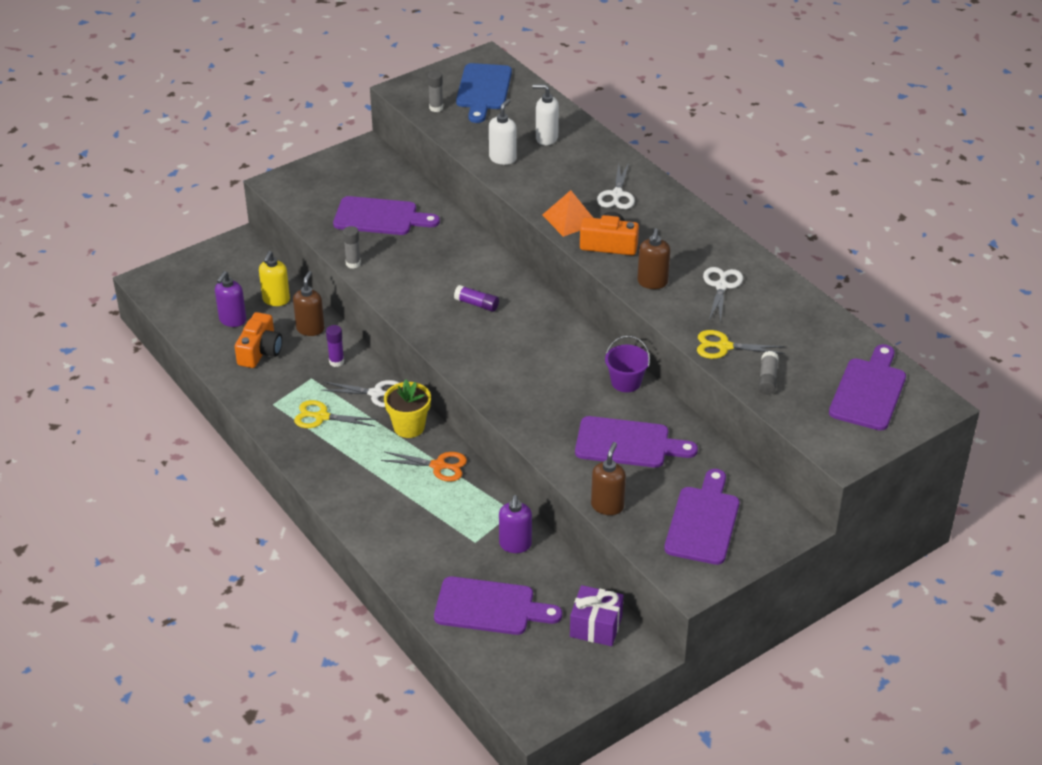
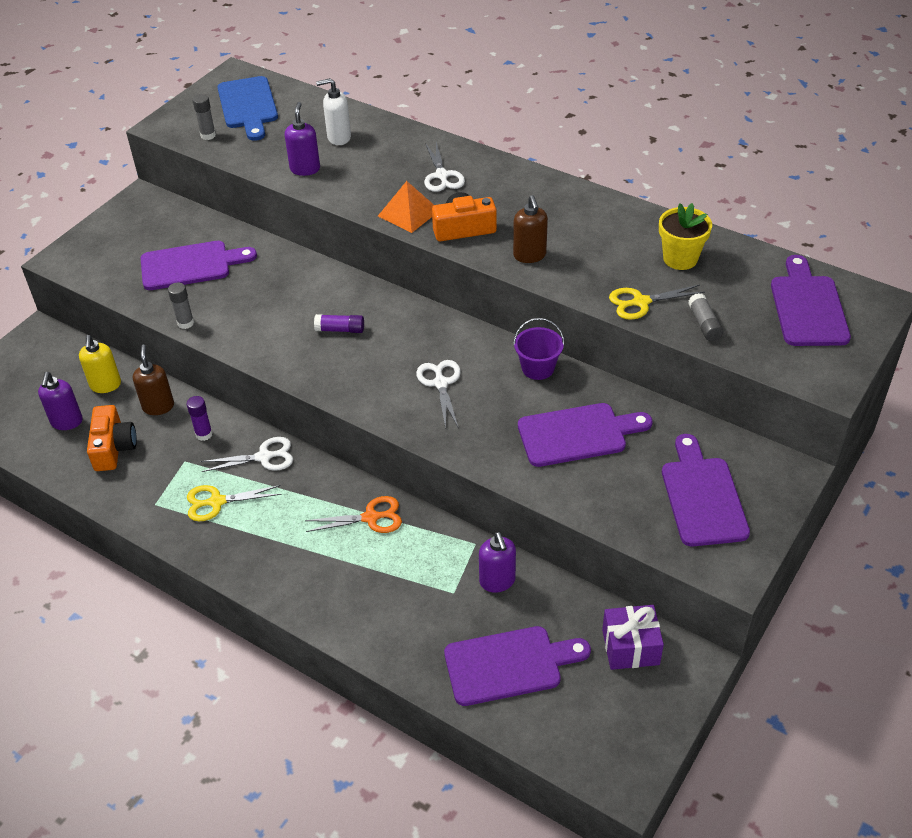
camera: 20 degrees left, 5 degrees up
yellow flower pot [384,379,431,438] -> yellow flower pot moved to [659,203,712,270]
white soap dispenser [489,99,516,165] -> purple soap dispenser [285,102,320,176]
brown soap dispenser [591,442,626,515] -> none
white scissors [703,267,743,323] -> white scissors moved to [416,360,461,429]

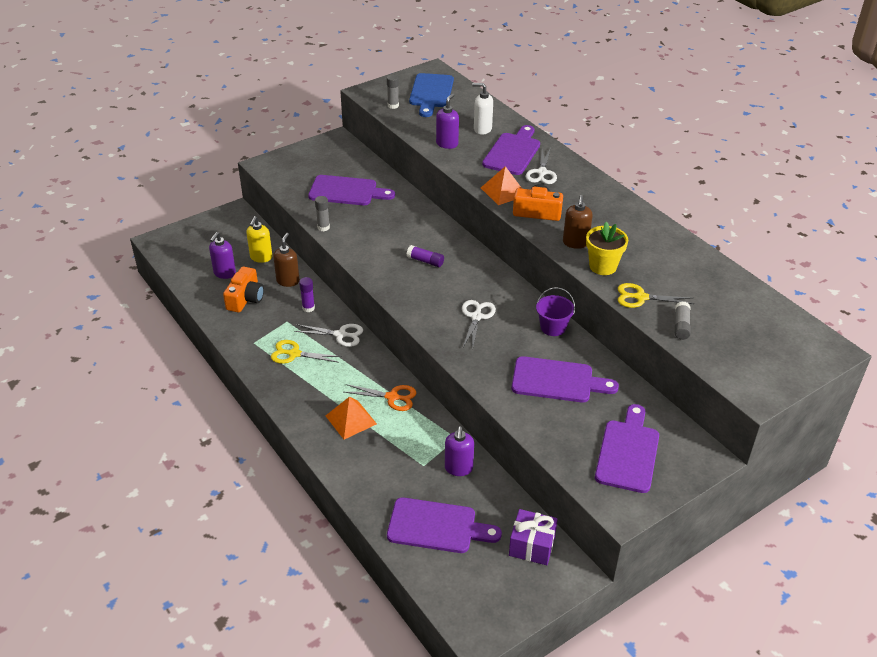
camera: 20 degrees right, 5 degrees down
yellow flower pot [659,203,712,270] -> yellow flower pot moved to [586,222,628,275]
purple cutting board [771,255,851,346] -> purple cutting board moved to [482,125,540,175]
none -> orange pyramid [326,397,377,439]

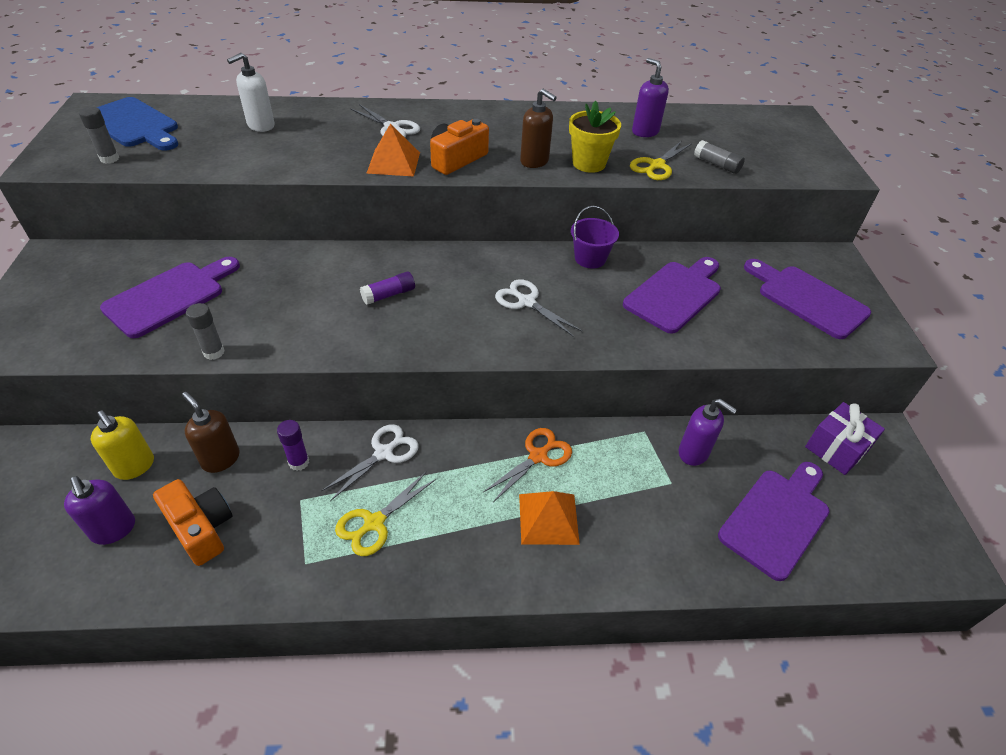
camera: 60 degrees left, 5 degrees up
purple soap dispenser [436,94,459,149] -> purple soap dispenser moved to [632,58,669,137]
purple cutting board [482,125,540,175] -> none

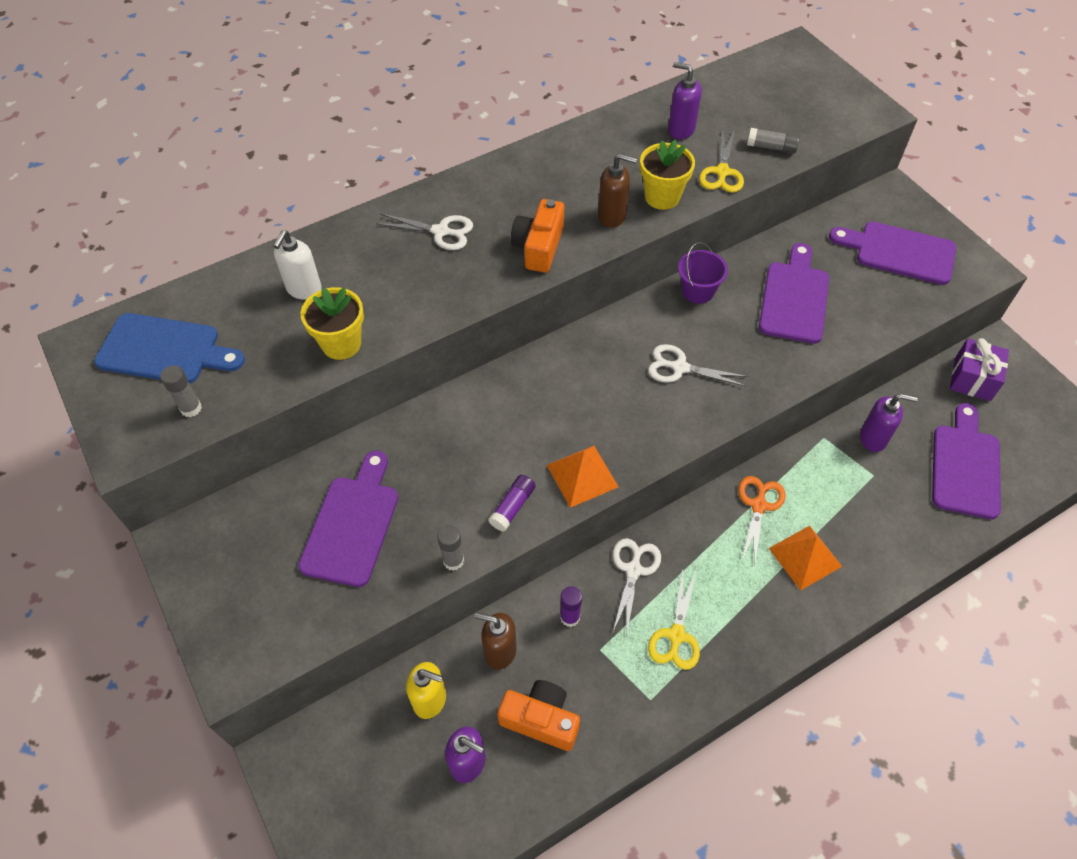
camera: 25 degrees left, 10 degrees up
purple glue stick [360,272,415,305] -> purple glue stick moved to [488,475,536,531]
orange pyramid [366,123,420,176] -> orange pyramid moved to [547,446,618,508]
none -> yellow flower pot [301,287,364,360]

